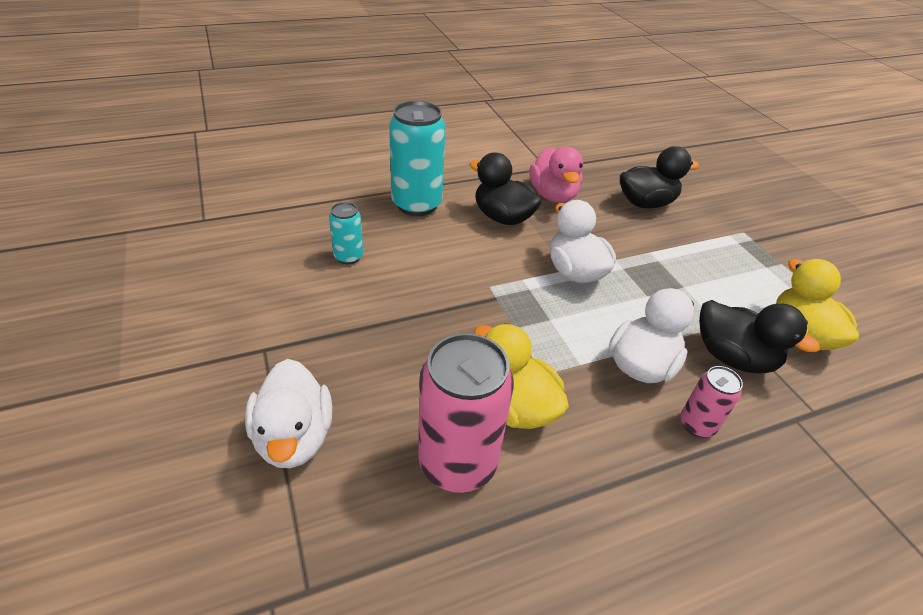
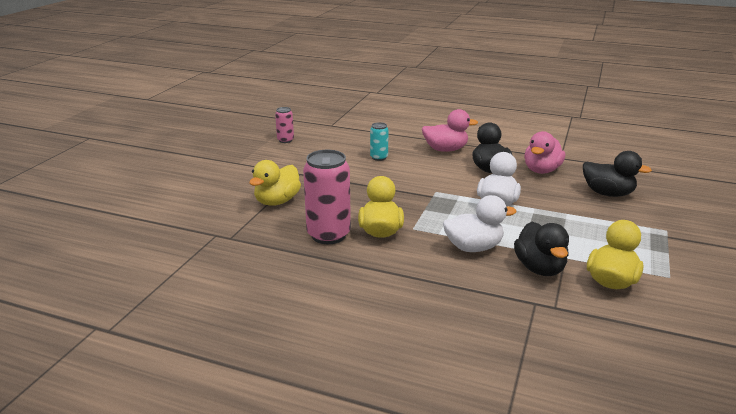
camera: 45 degrees right, 15 degrees down
white duck [245,359,332,468] -> yellow duck [249,160,301,206]
turquoise can [389,101,445,216] -> pink duck [422,109,478,152]
pink can [681,366,743,438] -> pink can moved to [275,107,294,143]

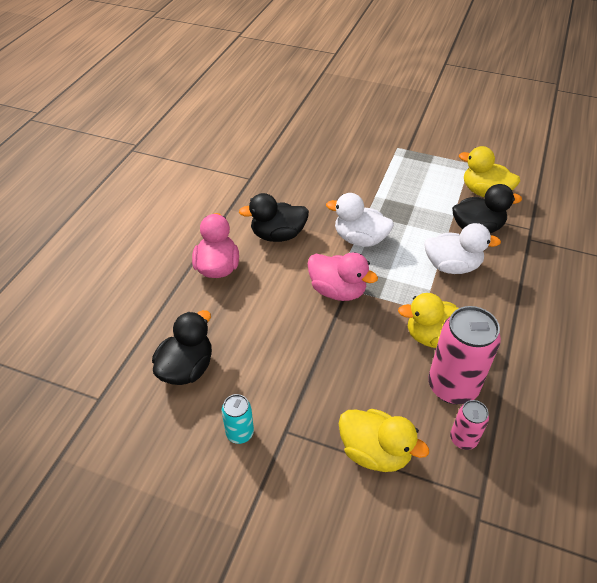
camera: 90 degrees left, 20 degrees up
pink can [275,107,294,143] -> pink can moved to [450,400,489,450]
turquoise can [370,122,389,161] -> turquoise can moved to [222,394,254,444]
white duck [443,195,516,252] -> white duck turned 105 degrees clockwise [424,223,501,274]
pink duck [524,131,565,174] -> pink duck moved to [308,252,378,301]
black duck [583,151,652,197] -> black duck moved to [152,310,212,385]

